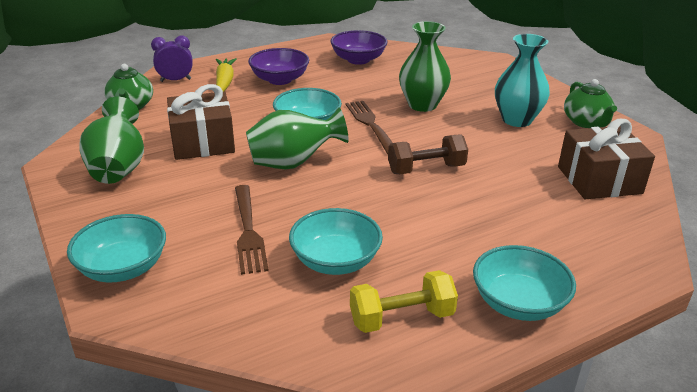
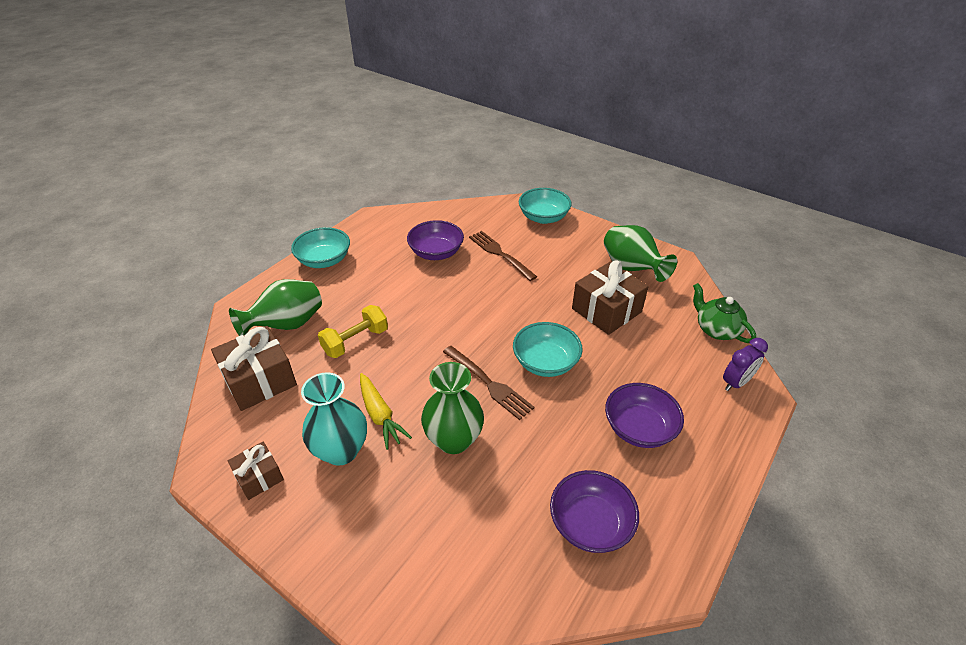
camera: 155 degrees right, 10 degrees up
yellow carrot [216,58,237,92] -> yellow carrot moved to [360,373,412,450]
green vase [246,107,349,169] -> green vase moved to [229,279,322,336]
turquoise bowl [289,208,383,275] -> purple bowl [407,220,464,260]
yellow dumbbell [350,270,458,333] -> yellow dumbbell moved to [318,305,388,358]
brown dumbbell [388,134,468,174] -> none
green teapot [564,79,617,128] -> brown gift [228,442,284,500]

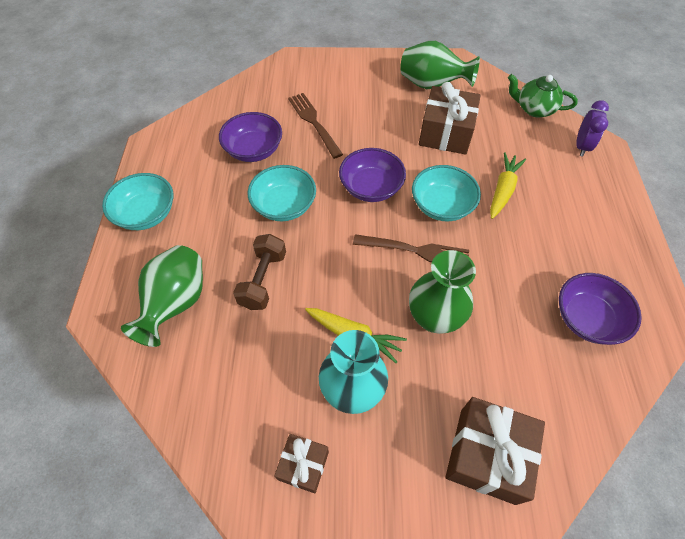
camera: 35 degrees left, 15 degrees up
brown gift [211,326,297,411] -> brown gift moved to [446,397,545,505]
yellow dumbbell [318,305,388,358] -> brown dumbbell [233,234,286,310]
brown fork [469,231,537,281] -> brown fork turned 45 degrees clockwise [288,93,343,159]
turquoise bowl [519,188,572,224] -> turquoise bowl moved to [248,165,316,221]
purple bowl [605,383,684,448] -> purple bowl moved to [339,148,406,202]
none -> yellow carrot [490,152,526,219]

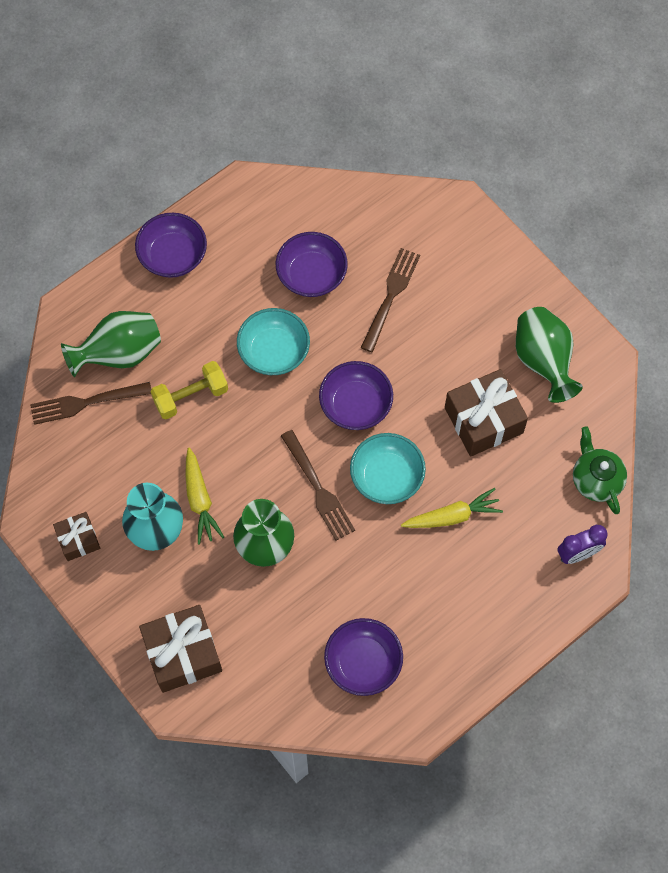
camera: 50 degrees right, 10 degrees up
turquoise bowl [102,173,173,230] -> purple bowl [135,213,207,278]
brown dumbbell [233,234,286,310] -> yellow dumbbell [151,361,228,419]
none -> brown fork [30,382,151,425]

